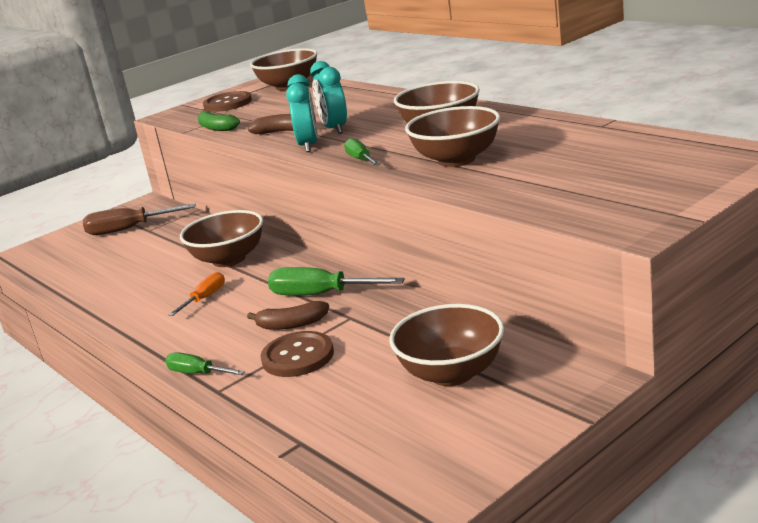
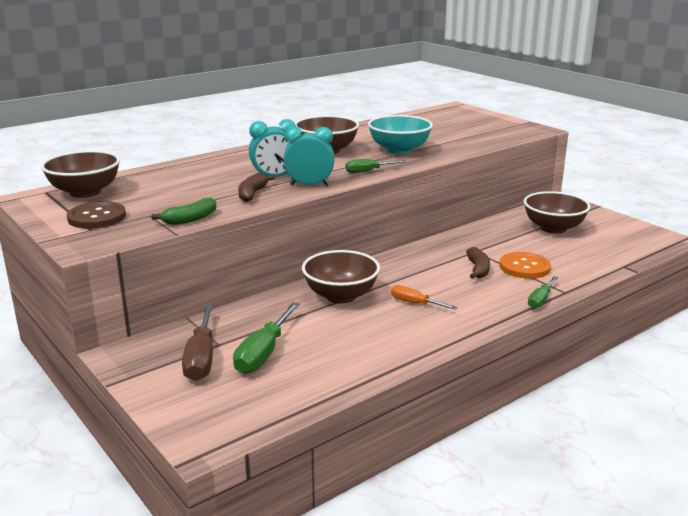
camera: 90 degrees left, 0 degrees up
brown button [260,331,334,377] -> orange button [499,252,551,279]
green screwdriver [268,267,405,295] -> green screwdriver moved to [233,302,300,374]
brown bowl [405,106,500,167] -> turquoise bowl [368,115,433,154]

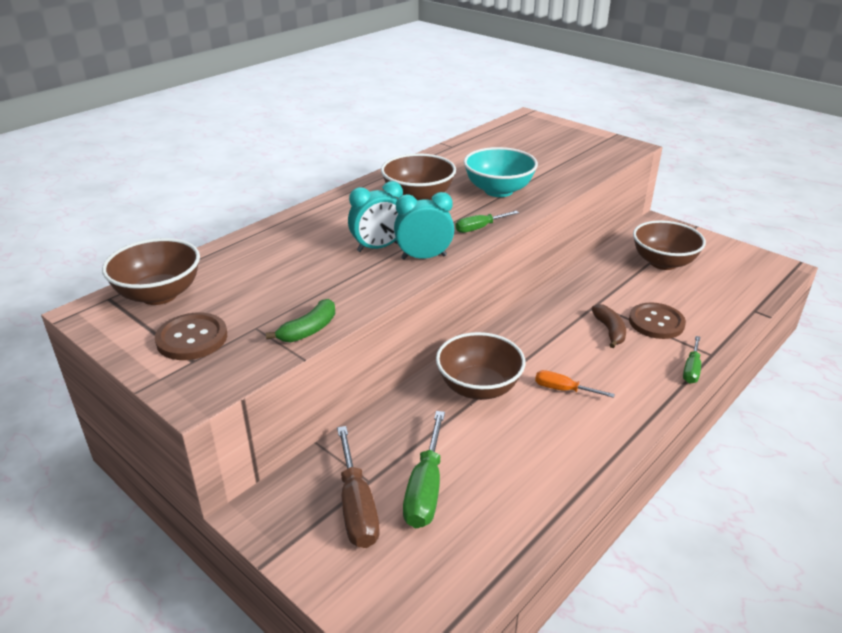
camera: 10 degrees left, 10 degrees up
brown banana [238,173,275,202] -> none
orange button [499,252,551,279] -> brown button [629,302,686,339]

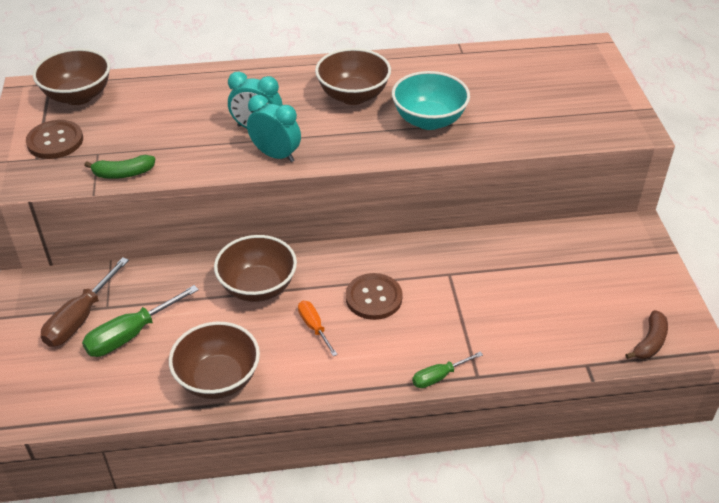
camera: 40 degrees right, 10 degrees up
green screwdriver [455,211,519,233] -> none
brown banana [592,304,626,348] -> brown banana moved to [625,310,668,359]
brown button [629,302,686,339] -> brown button moved to [346,273,403,320]
brown bowl [633,220,706,270] -> brown bowl moved to [169,322,260,399]

